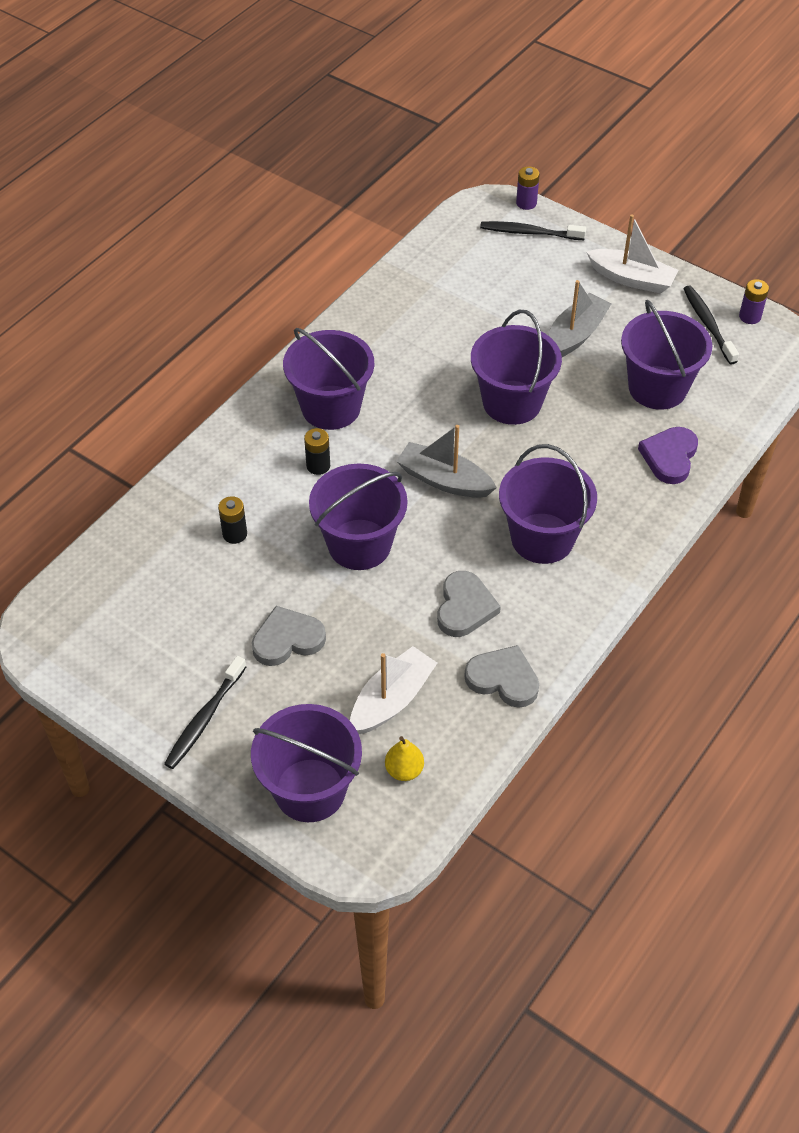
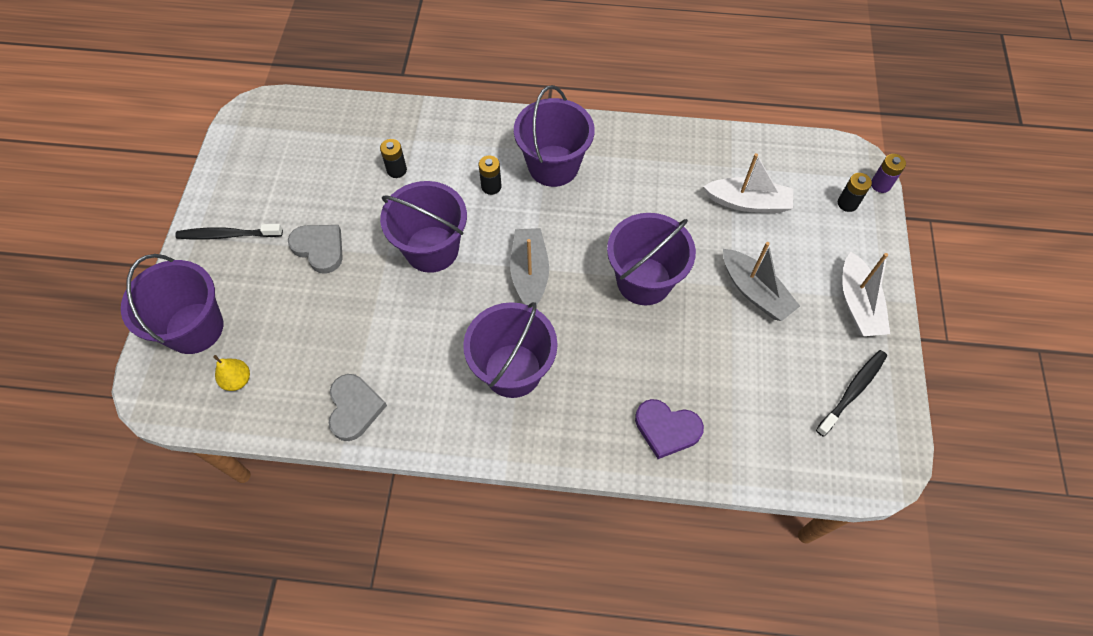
camera: 60 degrees right, 10 degrees up
white boat [350,646,437,734] -> white boat moved to [703,153,793,213]
grey heart [437,571,501,637] -> none
black toothbrush [480,221,586,240] -> black battery [838,173,872,212]
grey boat [548,280,612,357] -> grey boat turned 45 degrees clockwise [723,242,800,321]
purple bucket [621,300,712,410] -> none
purple heart [638,427,698,484] -> purple heart turned 150 degrees counterclockwise [635,399,704,459]
purple battery [739,279,769,324] -> none

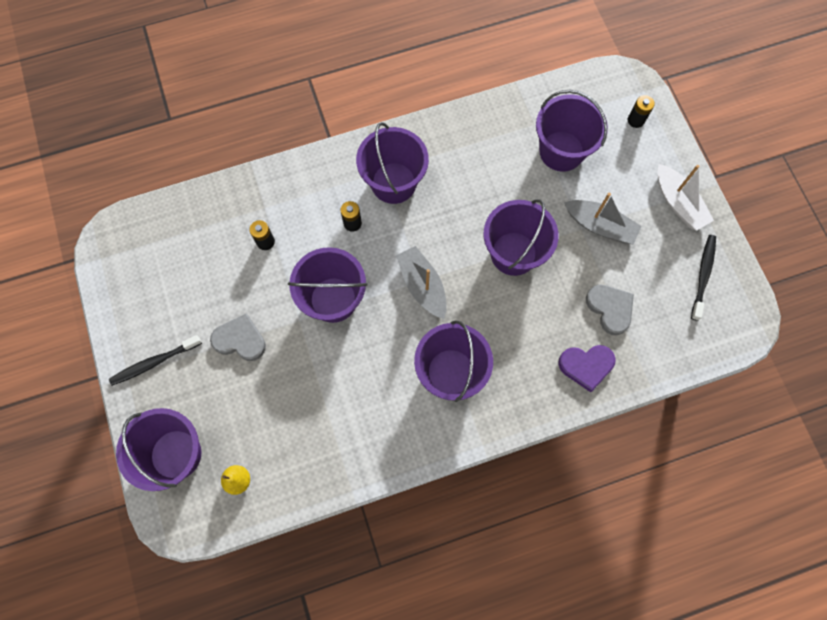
camera: 25 degrees left, 10 degrees up
grey heart [329,374,387,441] -> grey heart moved to [586,285,634,335]
white boat [703,153,793,213] -> purple bucket [536,90,608,172]
purple battery [871,154,906,193] -> none

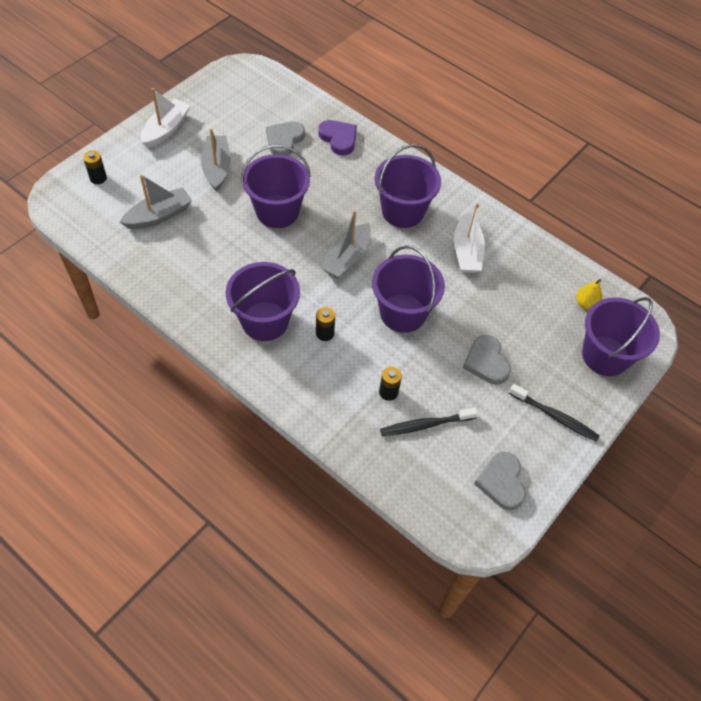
camera: 125 degrees left, 15 degrees down
purple bucket [536,90,608,172] -> grey boat [119,175,192,229]
black toothbrush [691,235,716,321] -> black toothbrush moved to [380,407,478,436]
none -> white boat [454,203,485,273]
none -> grey heart [474,452,526,510]

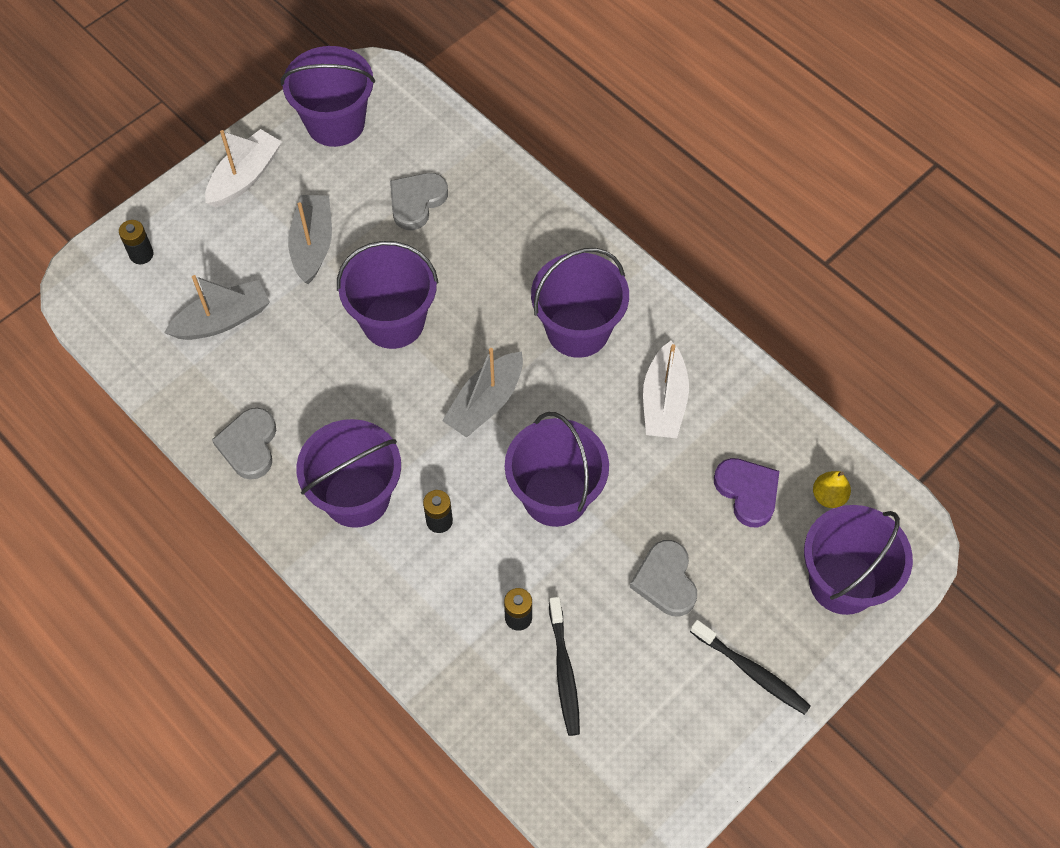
camera: 10 degrees right, 5 degrees up
purple heart [318,120,357,155] -> purple heart moved to [714,458,779,527]
black toothbrush [380,407,478,436] -> black toothbrush turned 90 degrees counterclockwise [549,597,580,736]
grey heart [474,452,526,510] -> grey heart moved to [212,408,276,480]
none -> purple bucket [281,46,375,147]

